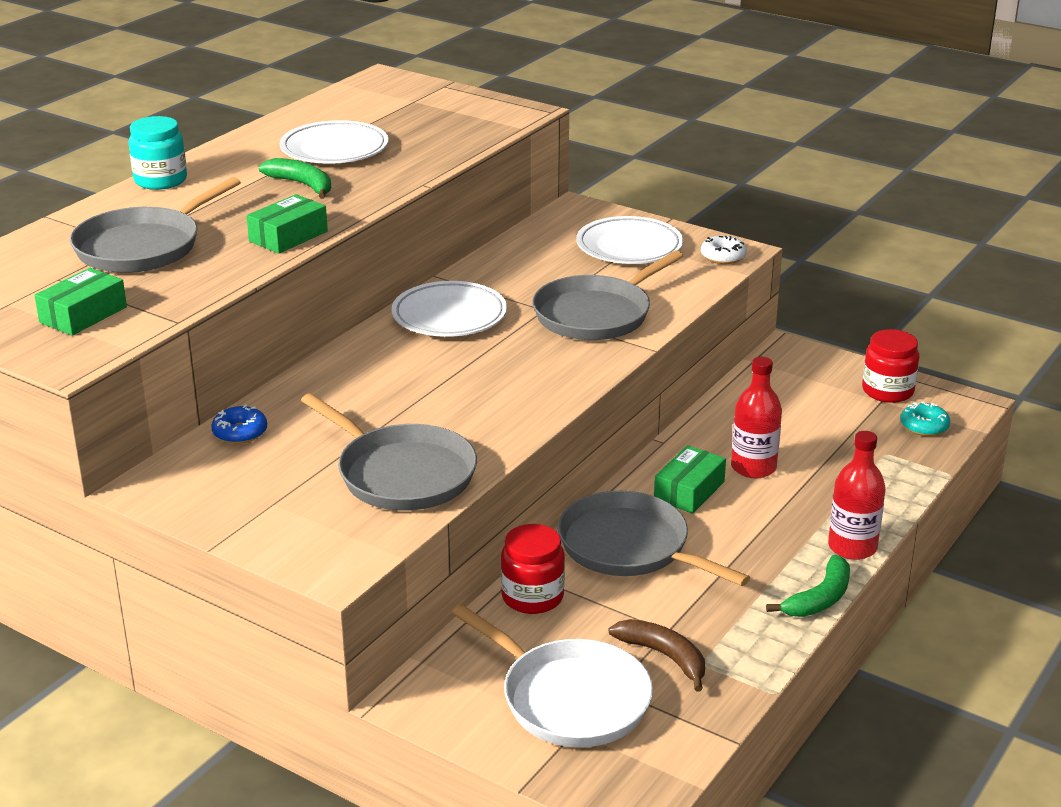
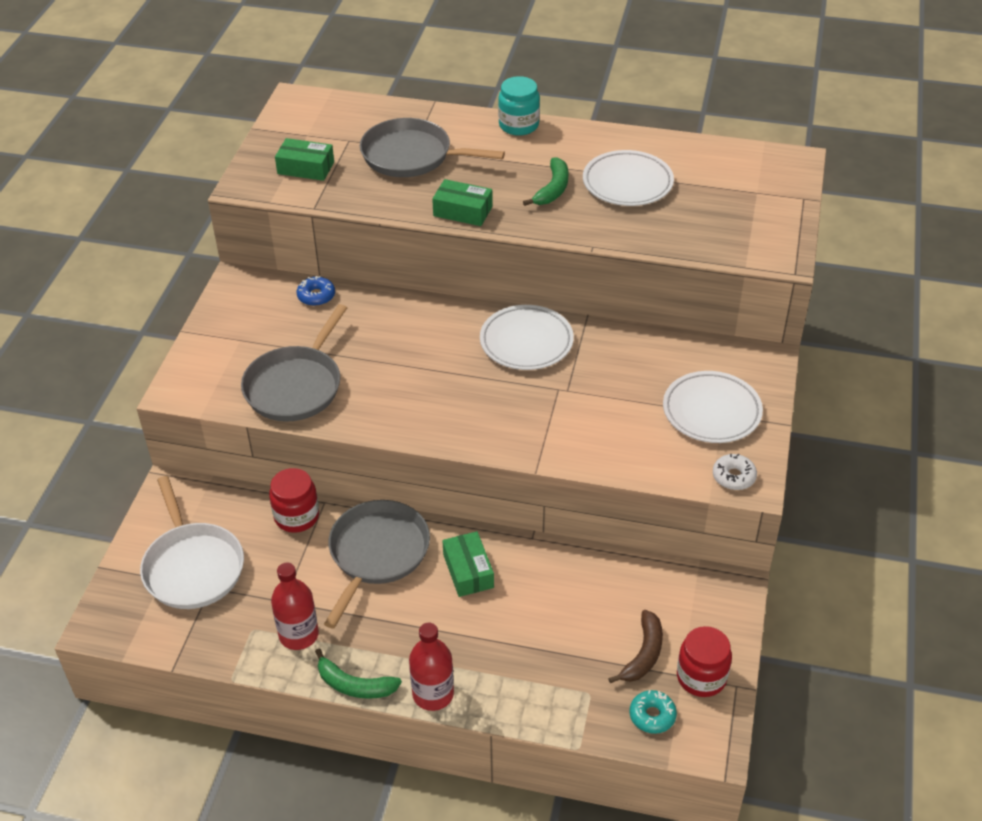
camera: 70 degrees right, 15 degrees up
white pan [452,604,653,747] -> white pan turned 45 degrees counterclockwise [140,476,244,609]
grey pan [532,250,683,340] -> none
brown banana [609,619,705,692] -> brown banana moved to [608,610,663,683]
green box [654,445,726,514] -> green box turned 60 degrees clockwise [442,531,494,597]
red bottle [731,357,782,478] -> red bottle moved to [271,563,319,650]

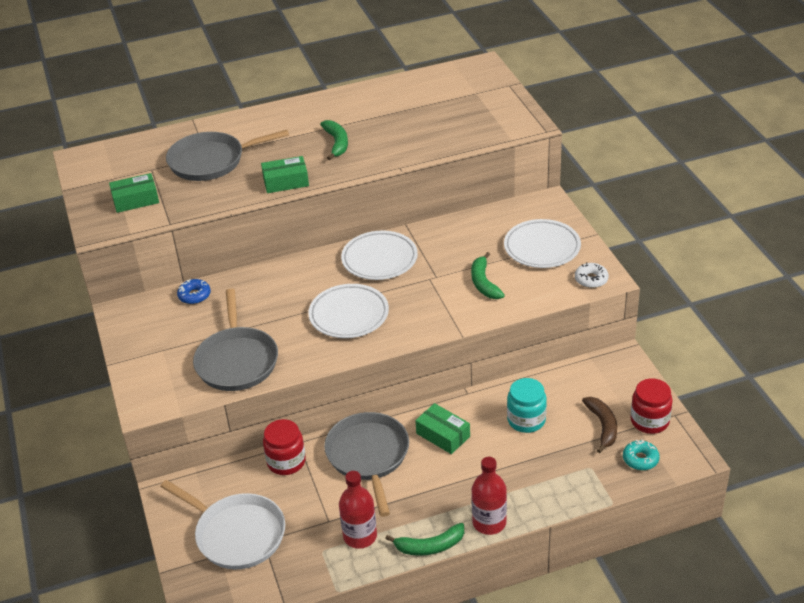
camera: 30 degrees left, 5 degrees down
turquoise jar [498,76,540,136] -> turquoise jar moved to [507,378,547,433]
white plate [583,150,674,206] -> white plate moved to [308,284,389,338]
none -> green banana [471,252,505,299]

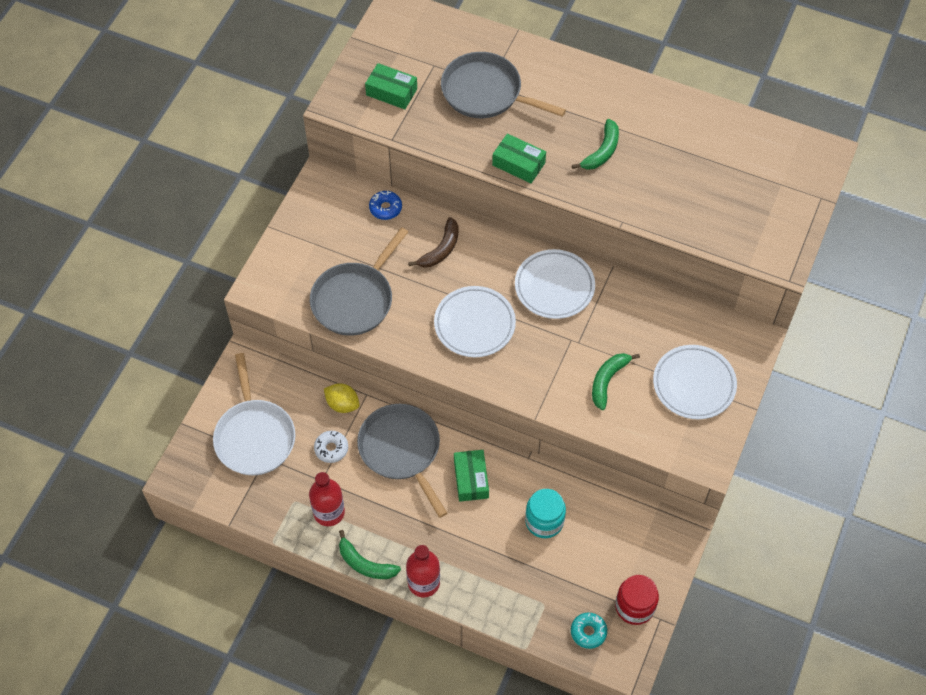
camera: 40 degrees right, 20 degrees up
red jar [263,419,306,475] -> yellow lemon [324,383,360,413]
grey pan [324,412,409,517] -> grey pan turned 60 degrees counterclockwise [357,404,447,518]
white donut [575,262,609,288] -> white donut moved to [314,431,348,463]
brown banana [582,397,617,453] -> brown banana moved to [408,217,458,268]

